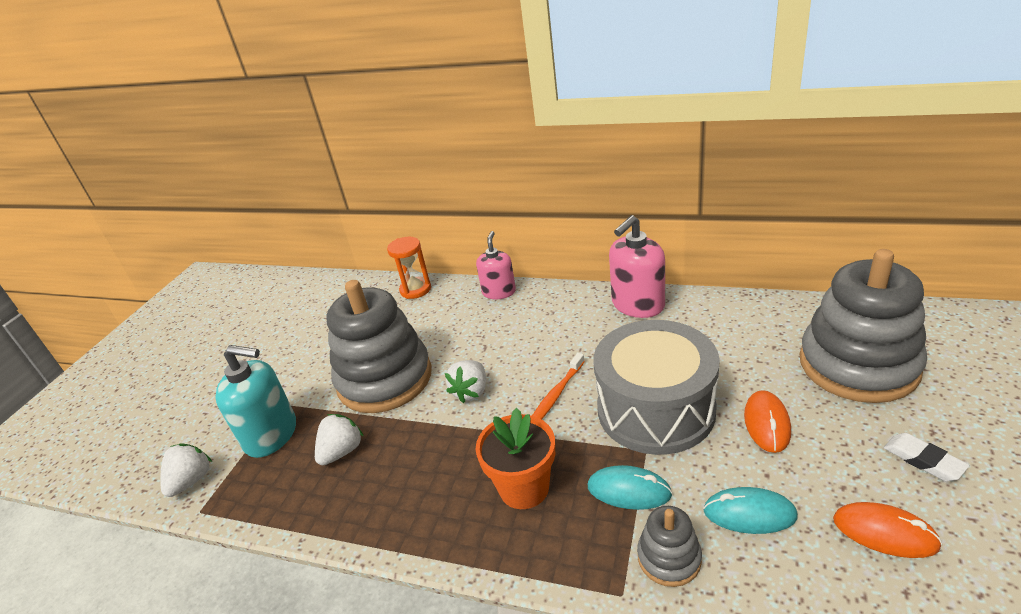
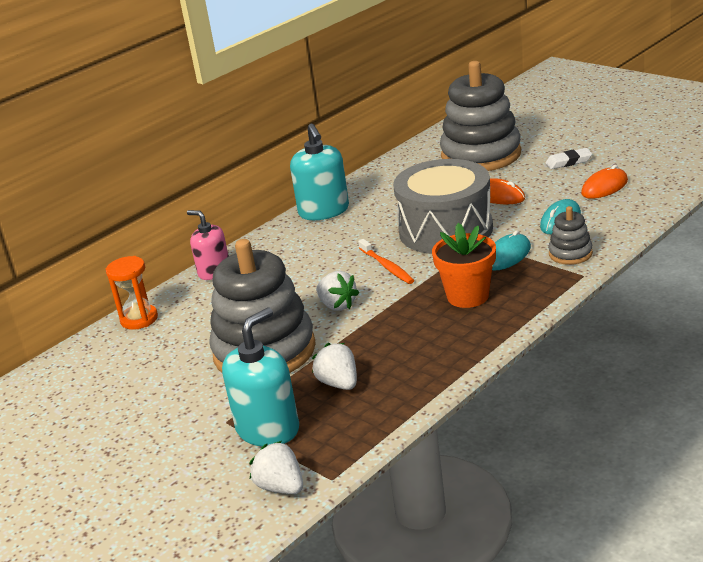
camera: 65 degrees left, 5 degrees down
pink soap dispenser [609,215,665,318] -> turquoise soap dispenser [290,124,349,220]

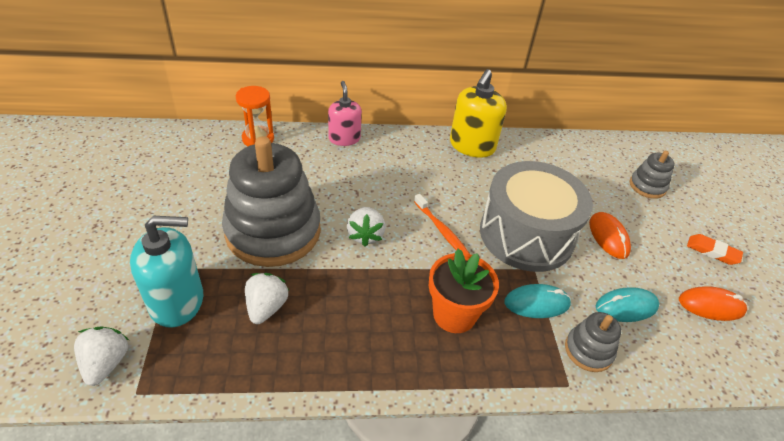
camera: 35 degrees right, 15 degrees up
turquoise soap dispenser [290,124,349,220] -> yellow soap dispenser [450,69,507,158]
orange toothbrush [358,239,414,284] -> orange toothbrush turned 45 degrees counterclockwise [414,194,470,254]
grey stacking toy [440,61,521,171] -> grey stacking toy [630,151,675,199], size x0.45
white eraser [545,148,592,169] -> orange eraser [687,234,743,265]

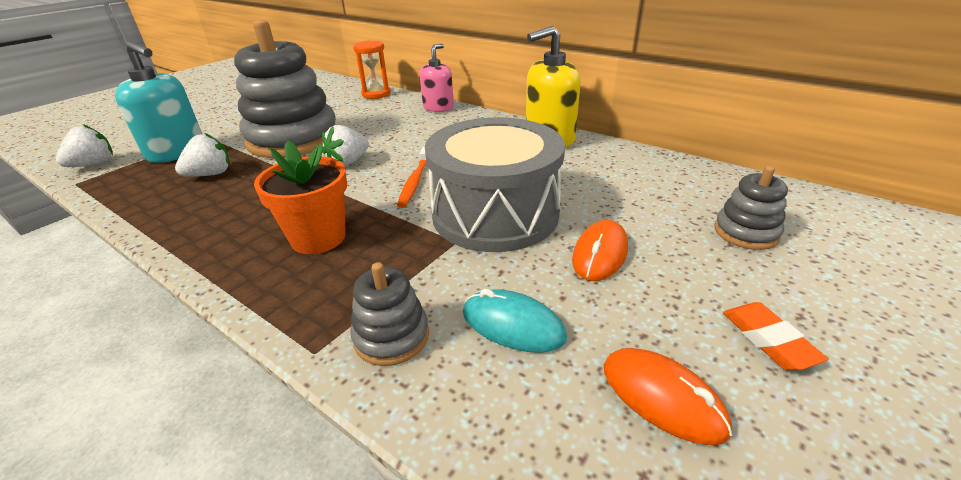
camera: 45 degrees right, 10 degrees down
turquoise mouse [504,284,571,318] -> none

